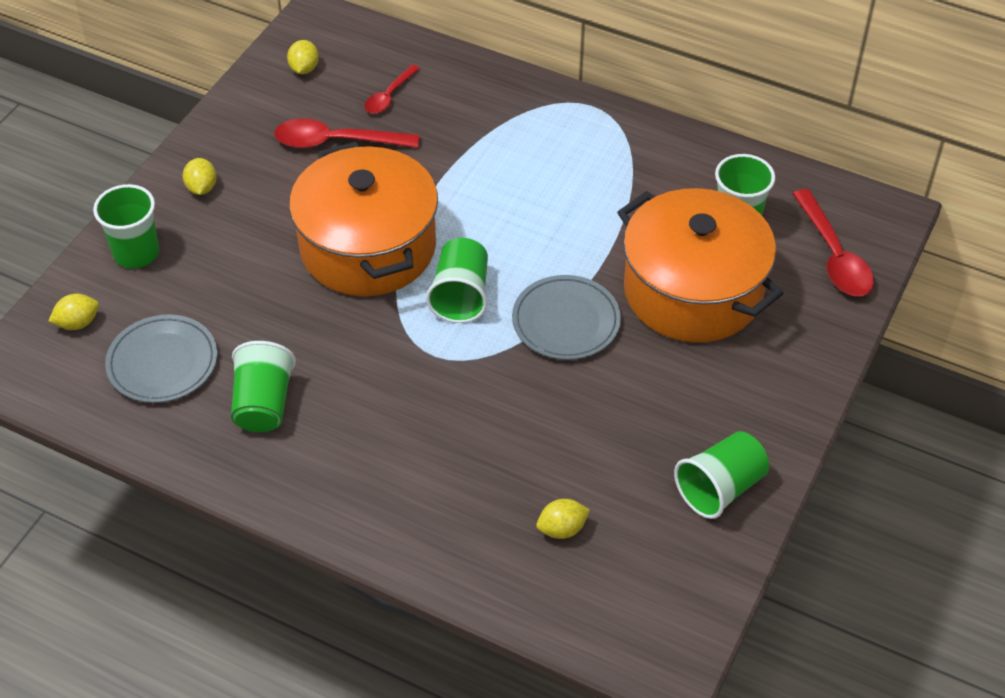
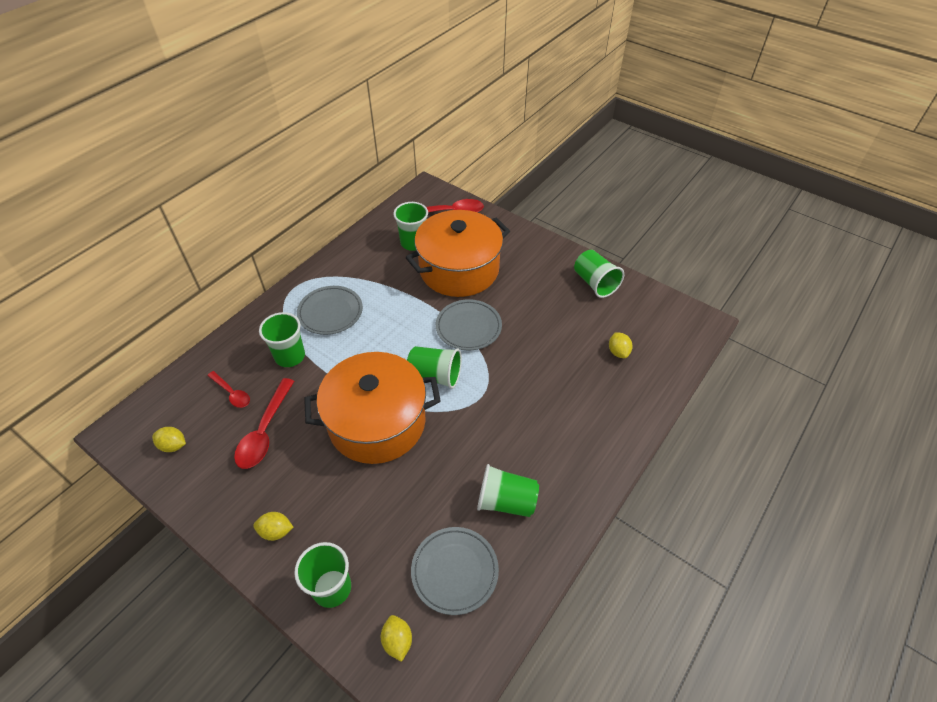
camera: 80 degrees left, 0 degrees up
none -> green cup [259,312,305,367]
none -> grey plate [297,286,363,335]

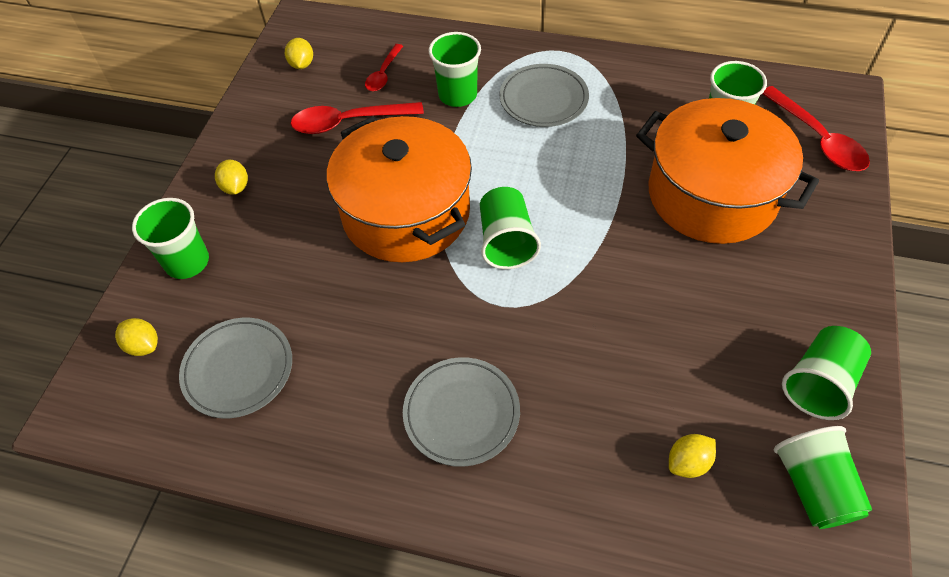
camera: 70 degrees right, 5 degrees up
yellow lemon [381,615,412,662] -> yellow lemon turned 75 degrees clockwise [115,318,158,356]
grey plate [436,299,502,350] -> grey plate moved to [403,357,520,467]
green cup [477,464,539,517] -> green cup moved to [773,426,872,529]

